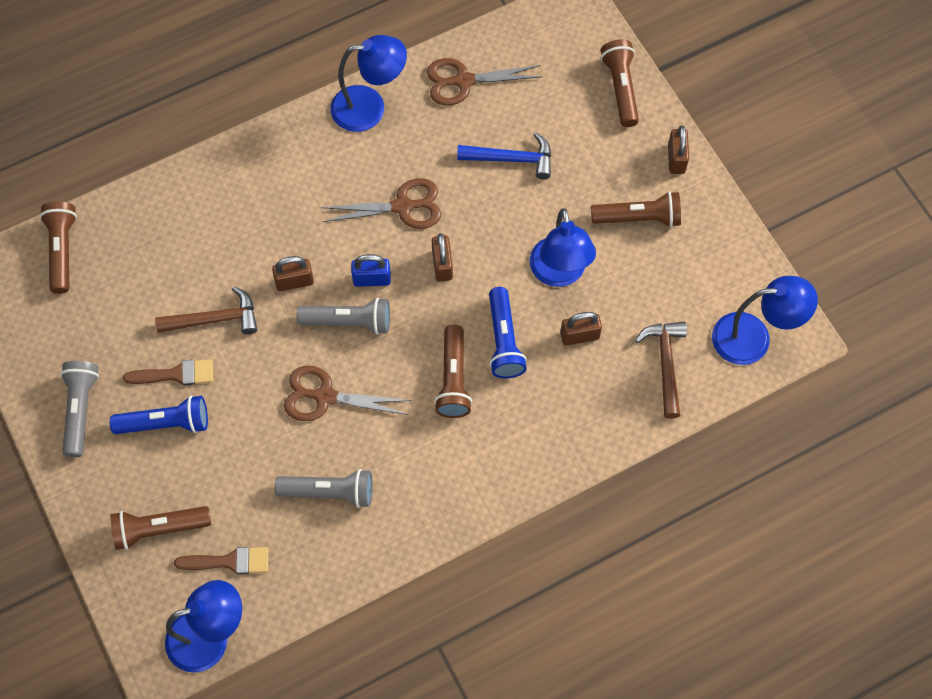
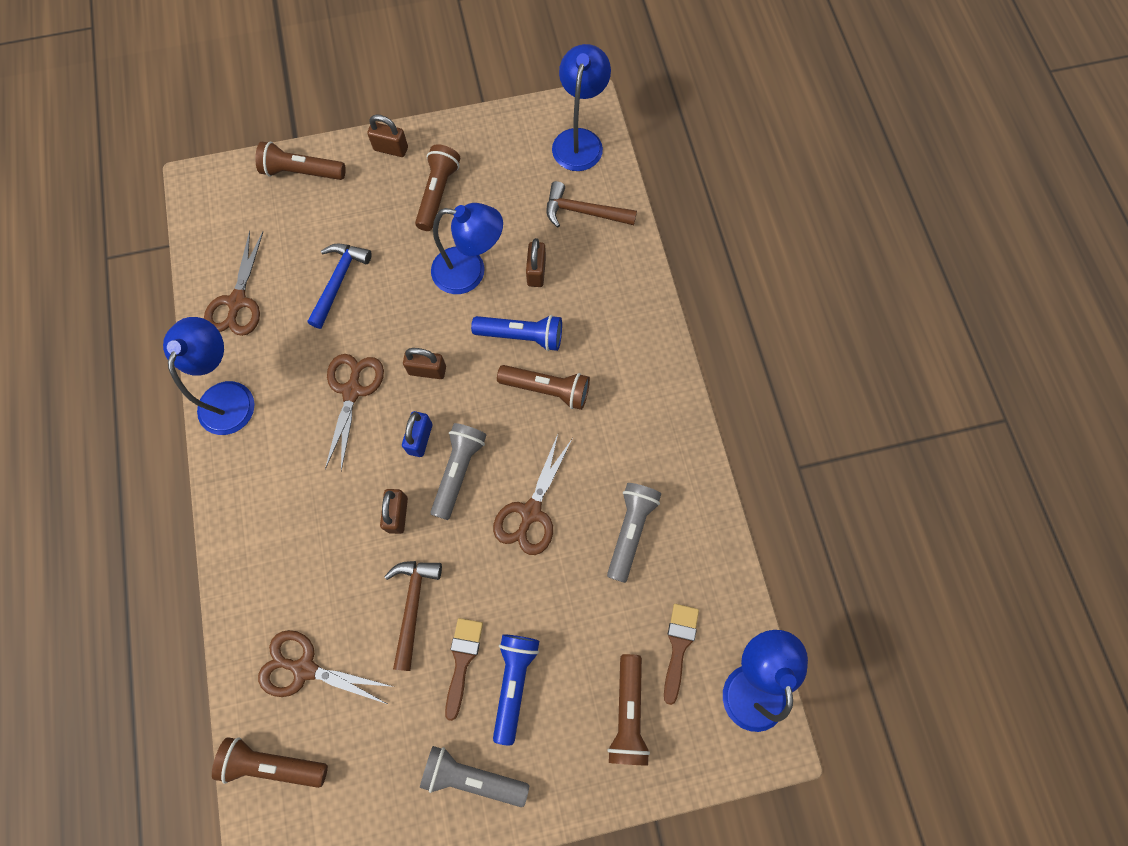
camera: 75 degrees left, 5 degrees up
none -> brown scissors [258,630,394,704]

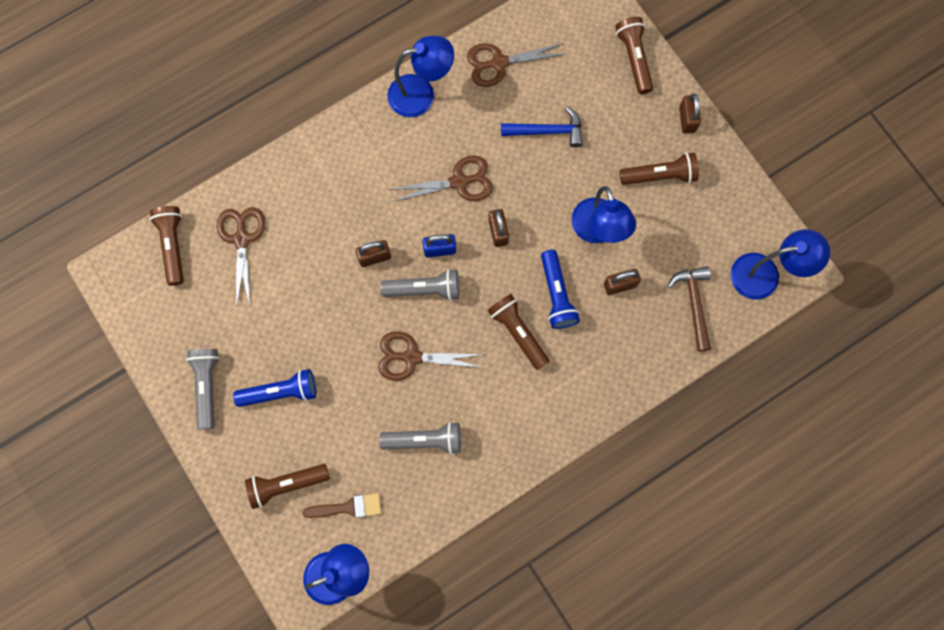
camera: 70 degrees right, 5 degrees up
brown hammer [384,561,442,671] -> none
brown brush [445,618,483,721] -> none
brown flashlight [497,365,590,410] -> brown flashlight turned 150 degrees clockwise [487,294,550,370]

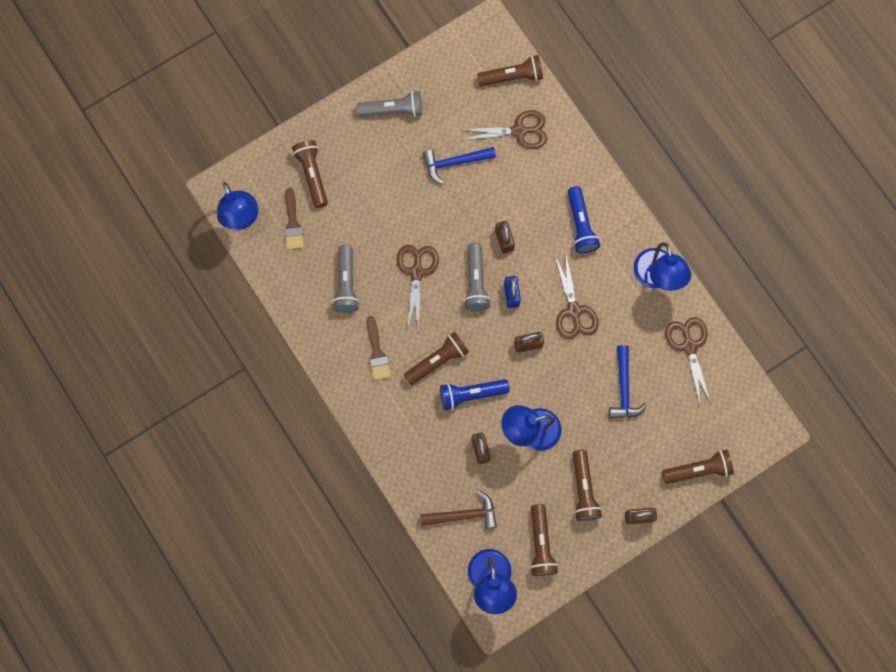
camera: 90 degrees right, 0 degrees up
blue flashlight [233,369,316,407] -> blue flashlight moved to [568,186,600,253]
none -> brown brush [367,316,391,380]
none -> blue hammer [423,147,496,184]
none -> brown flashlight [530,504,558,576]

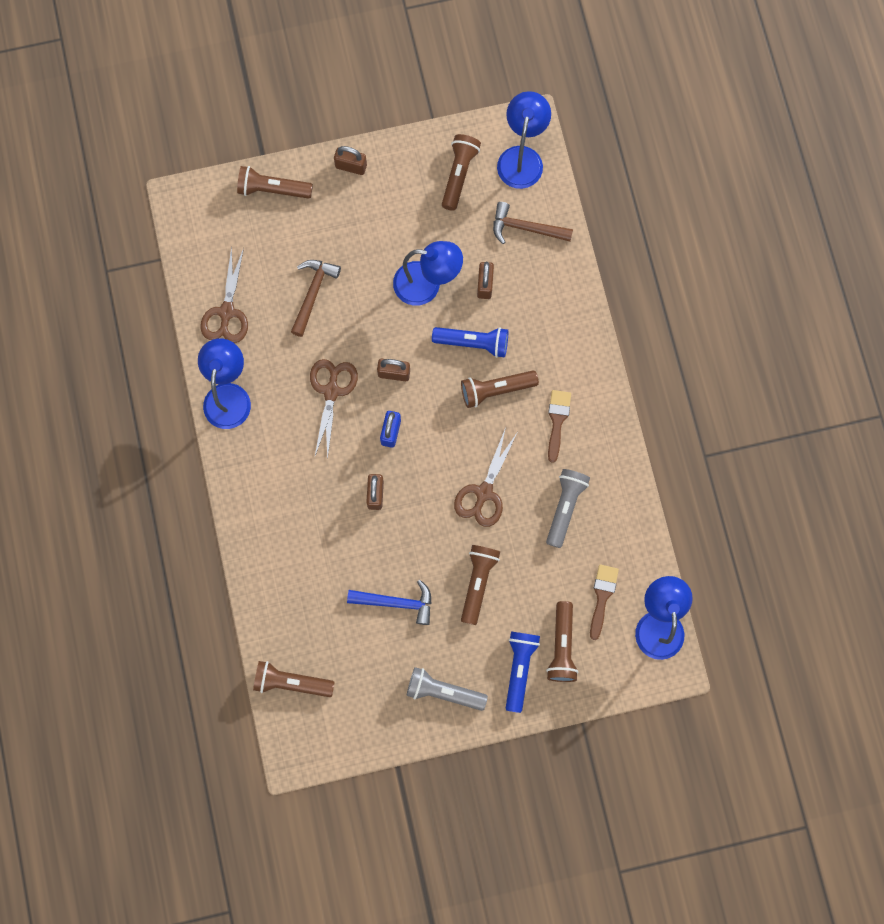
camera: 160 degrees left, 0 degrees up
brown scissors [459,110,547,149] -> none
grey flashlight [464,243,491,311] -> none
blue flashlight [568,186,600,253] -> blue flashlight moved to [506,631,540,713]
brown flashlight [573,450,602,521] -> brown flashlight moved to [461,545,500,625]
blue hammer [609,345,647,419] -> brown hammer [291,260,341,337]

